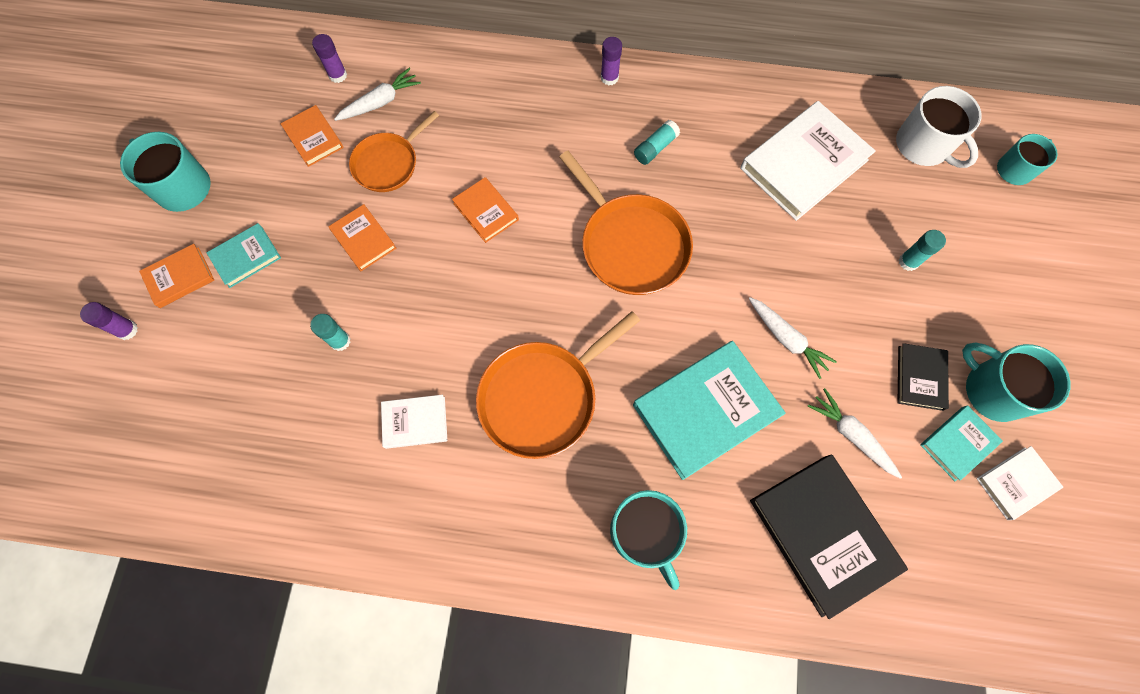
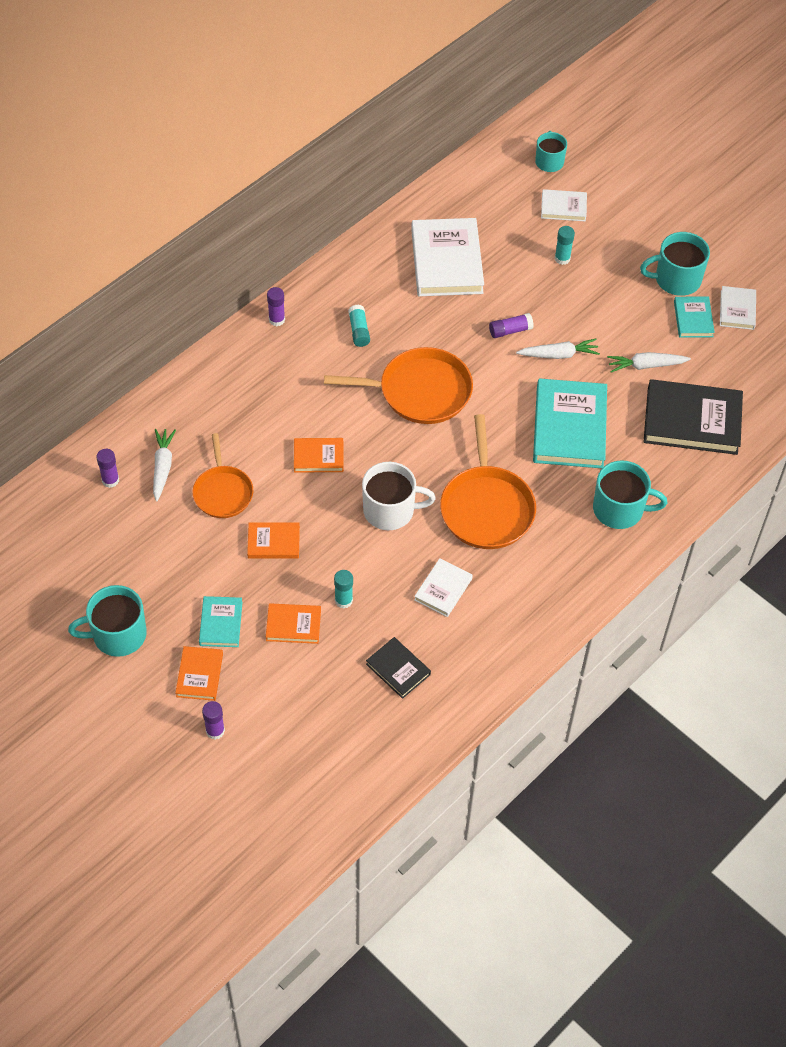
camera: 55 degrees left, 15 degrees down
orange book [281,105,344,167] -> orange book moved to [266,603,321,644]
white mug [896,86,982,168] -> white mug moved to [362,462,436,530]
black book [898,343,949,411] -> black book moved to [366,637,431,699]
none -> purple glue stick [489,313,534,338]
none -> white book [541,189,587,222]

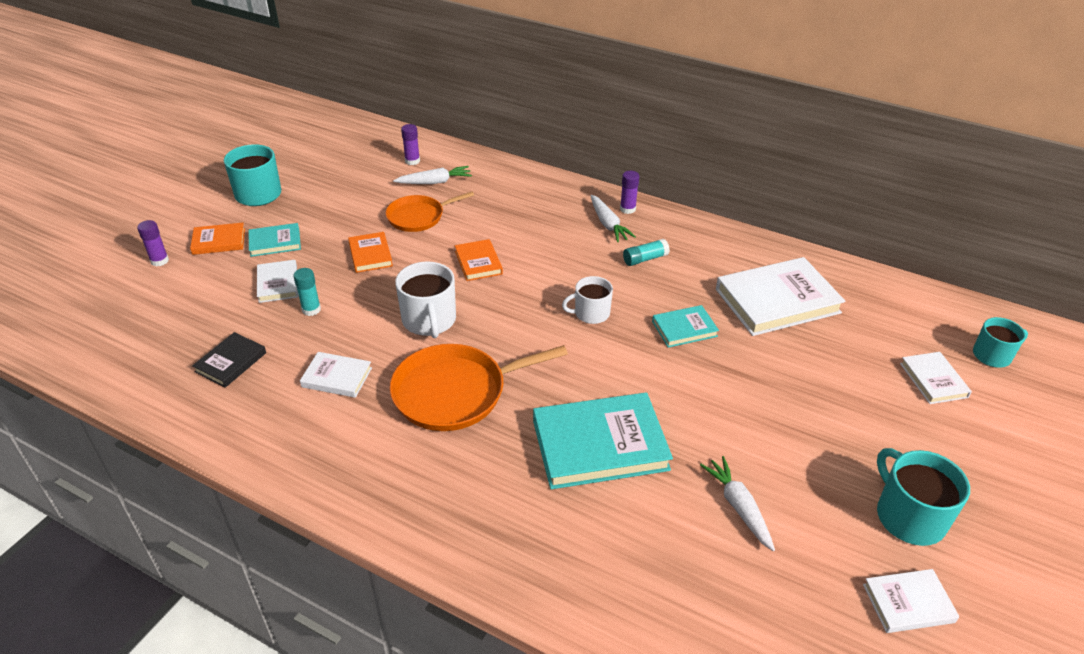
camera: 75 degrees right, 15 degrees down
orange book [266,603,321,644] -> white book [257,260,298,303]
orange pan [324,347,473,424] -> white mug [562,276,613,324]
purple glue stick [489,313,534,338] -> none
white carrot [516,339,600,359] -> white carrot moved to [590,195,636,242]
turquoise glue stick [555,226,575,265] -> none
turquoise mug [593,460,668,529] -> none
black book [644,379,743,455] -> none
turquoise book [674,296,715,338] -> turquoise book moved to [652,305,719,348]

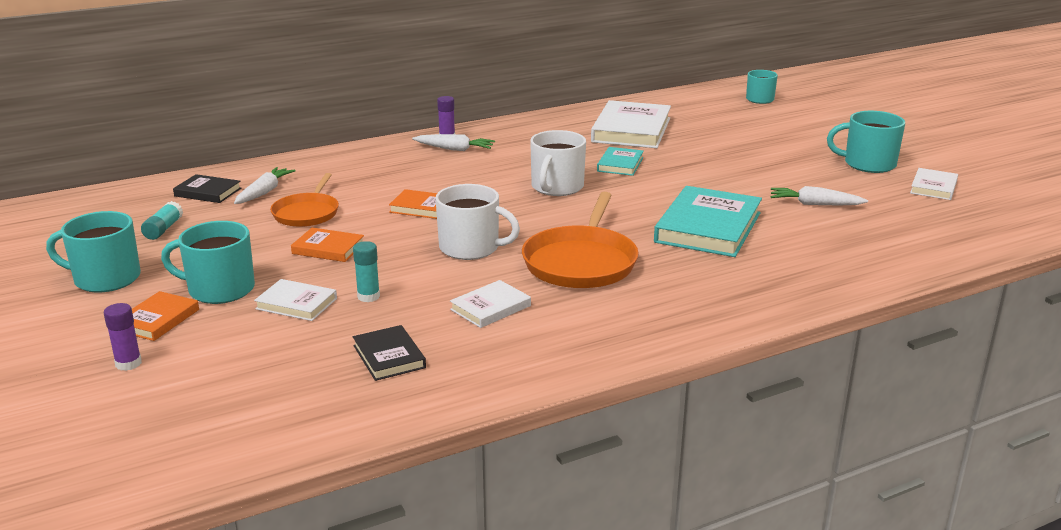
camera: 55 degrees left, 15 degrees down
turquoise book [249,223,301,257] -> turquoise mug [161,221,255,304]
purple glue stick [401,124,420,165] -> black book [173,174,241,203]
white mug [562,276,613,324] -> white mug [530,130,586,196], size x1.53
turquoise glue stick [623,239,670,266] -> turquoise glue stick moved to [141,201,183,240]
white book [900,352,972,404] -> none

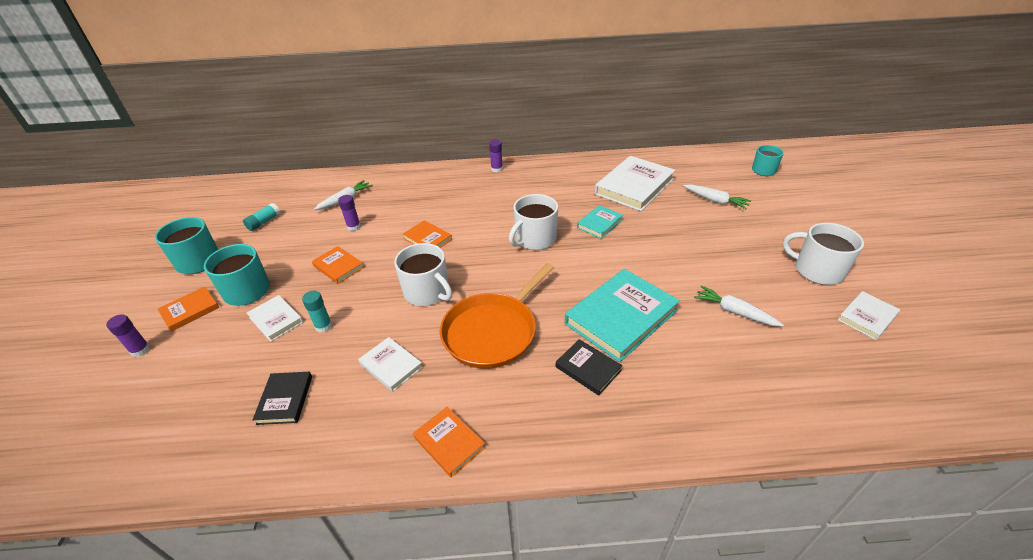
camera: 25 degrees right, 15 degrees up
black book [173,174,241,203] -> black book moved to [556,339,622,395]
orange pan [270,173,339,227] -> purple glue stick [338,195,361,231]
white carrot [412,134,495,151] -> white carrot moved to [683,184,751,209]
white book [450,280,531,328] -> white book turned 60 degrees clockwise [358,337,423,392]
turquoise mug [827,111,905,173] -> white mug [783,223,864,285]
none -> orange book [413,406,486,478]

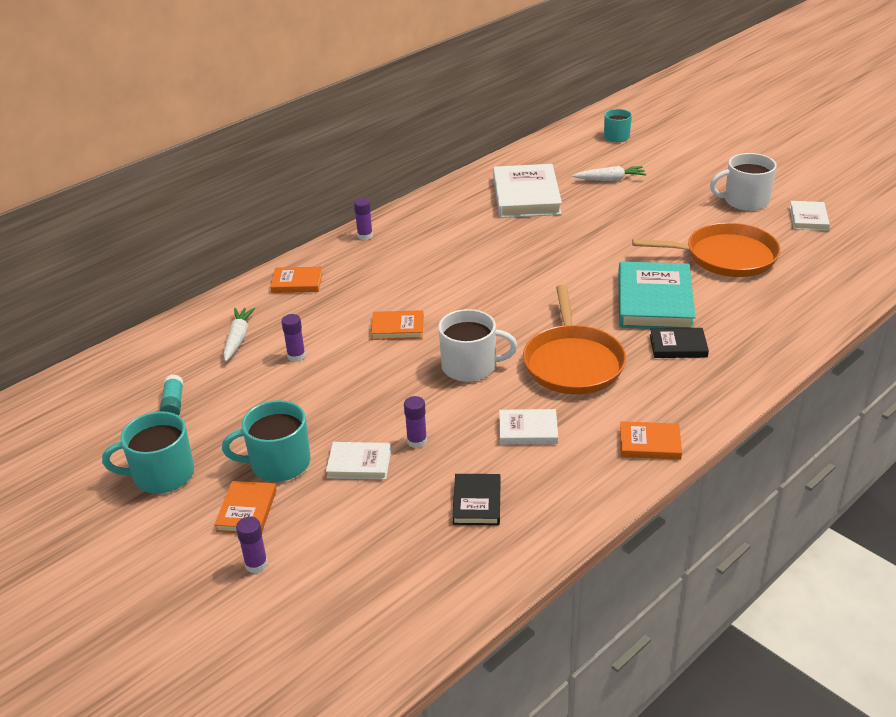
camera: 40 degrees left, 5 degrees down
black book [252,372,312,425] -> black book turned 45 degrees clockwise [452,474,500,525]
turquoise glue stick [302,291,332,333] -> purple glue stick [404,396,427,448]
orange book [312,246,364,284] -> orange book moved to [270,267,322,293]
white mug [509,194,558,250] -> none
turquoise book [577,205,624,239] -> none
white carrot [694,285,784,326] -> orange pan [632,223,781,277]

